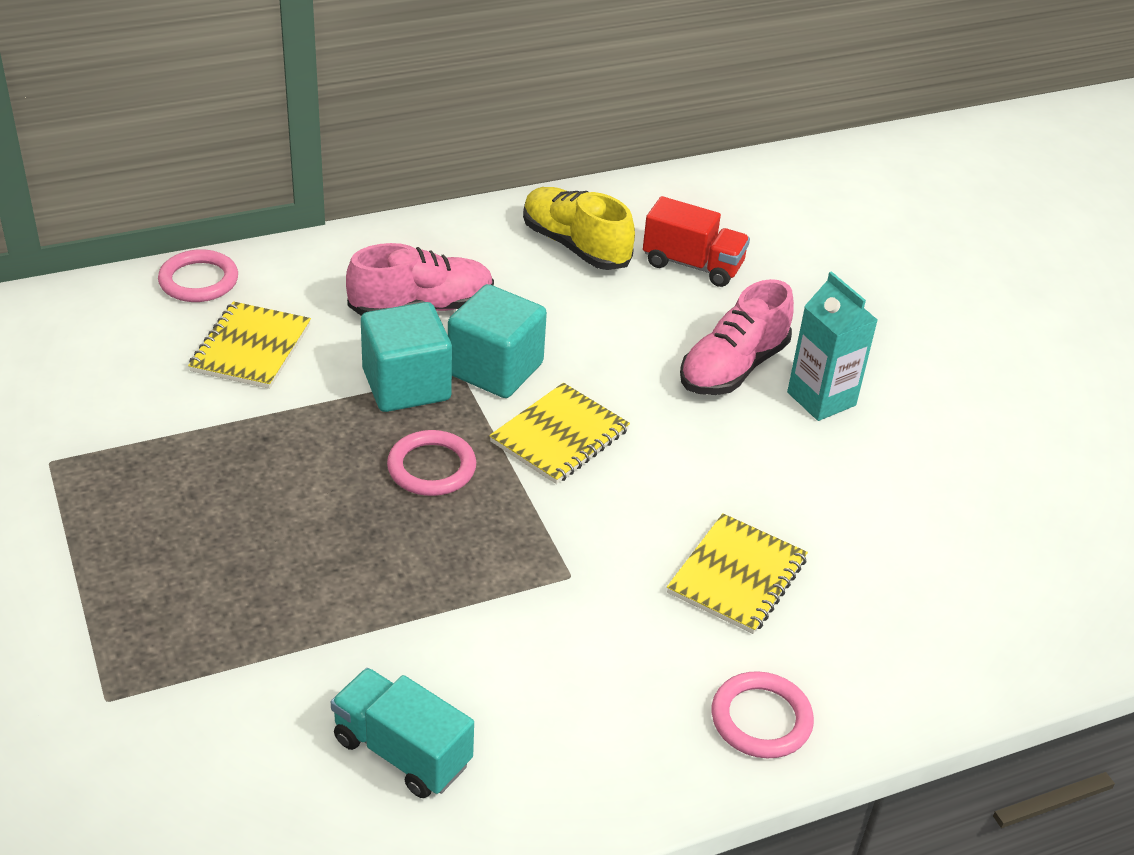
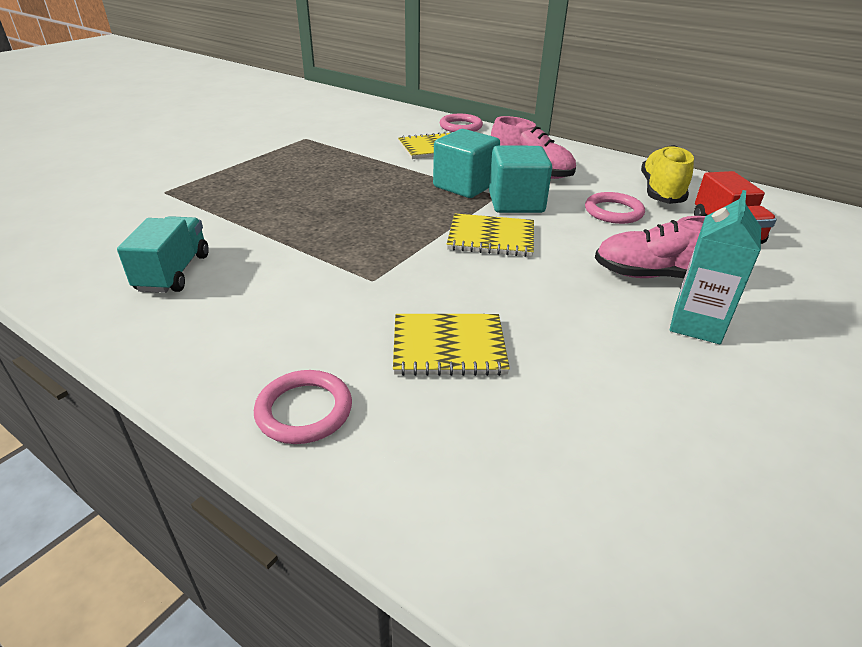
camera: 60 degrees right, 5 degrees down
pink ring [387,430,476,496] -> pink ring moved to [585,192,645,224]

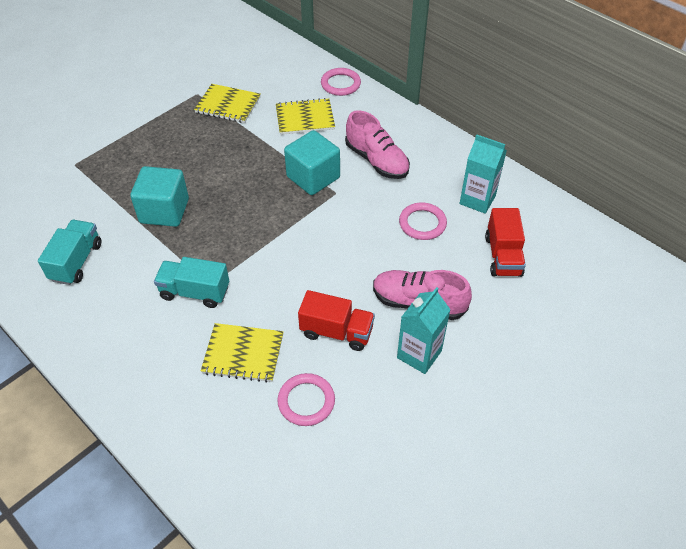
camera: 10 degrees right, 15 degrees up
pink ring [254,370,352,444] -> pink ring moved to [277,373,335,426]
yellow notebook [447,213,534,257] -> yellow notebook moved to [194,84,261,123]
turquoise cube [489,146,552,213] -> turquoise cube moved to [130,166,189,227]
yellow shoe [641,145,694,204] -> turquoise carton [460,134,507,214]
none -> turquoise truck [154,257,229,308]
none -> red truck [298,290,375,351]

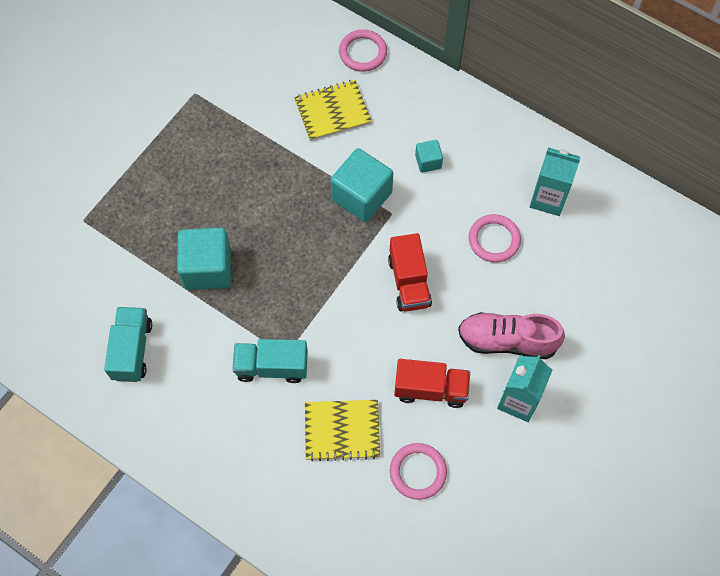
camera: 10 degrees left, 15 degrees up
yellow notebook [194,84,261,123] -> none
pink shoe [345,110,410,179] -> turquoise cube [415,140,443,173]
red truck [485,208,526,277] -> red truck moved to [388,233,432,312]

